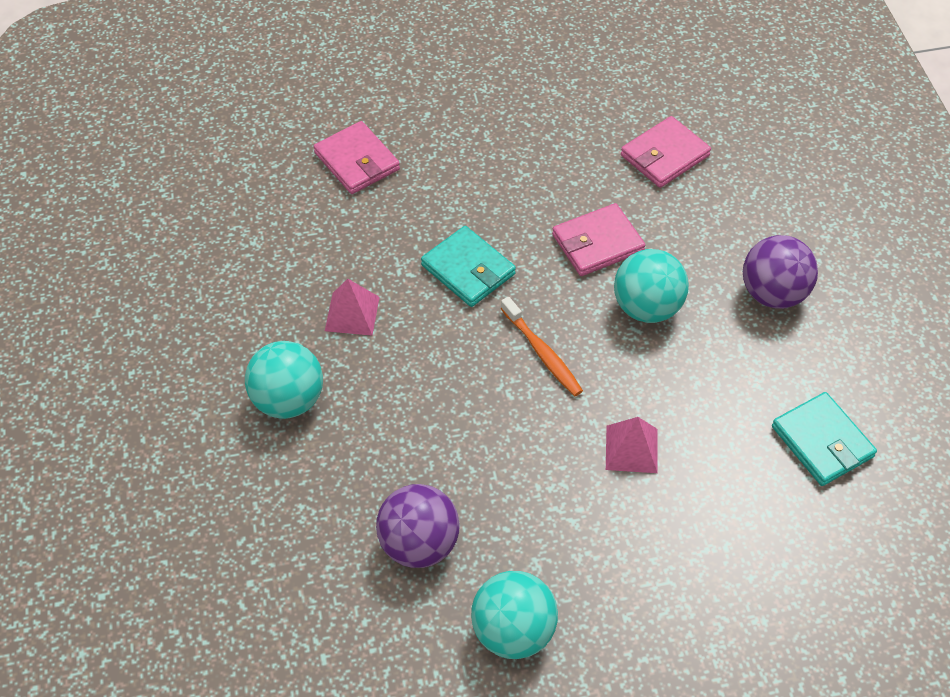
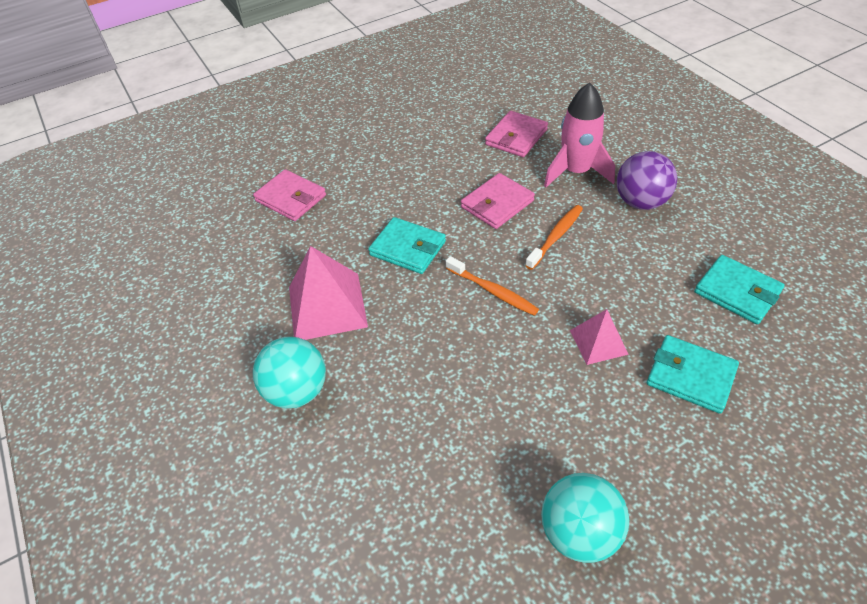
camera: 15 degrees left, 5 degrees down
pink pyramid [325,279,380,336] -> pink pyramid [289,246,368,340], size x1.75
purple ball [376,484,460,568] -> none
turquoise ball [614,249,689,323] -> orange toothbrush [525,205,583,270]
none -> pink rocket [544,83,615,187]
none -> turquoise wallet [647,335,739,414]

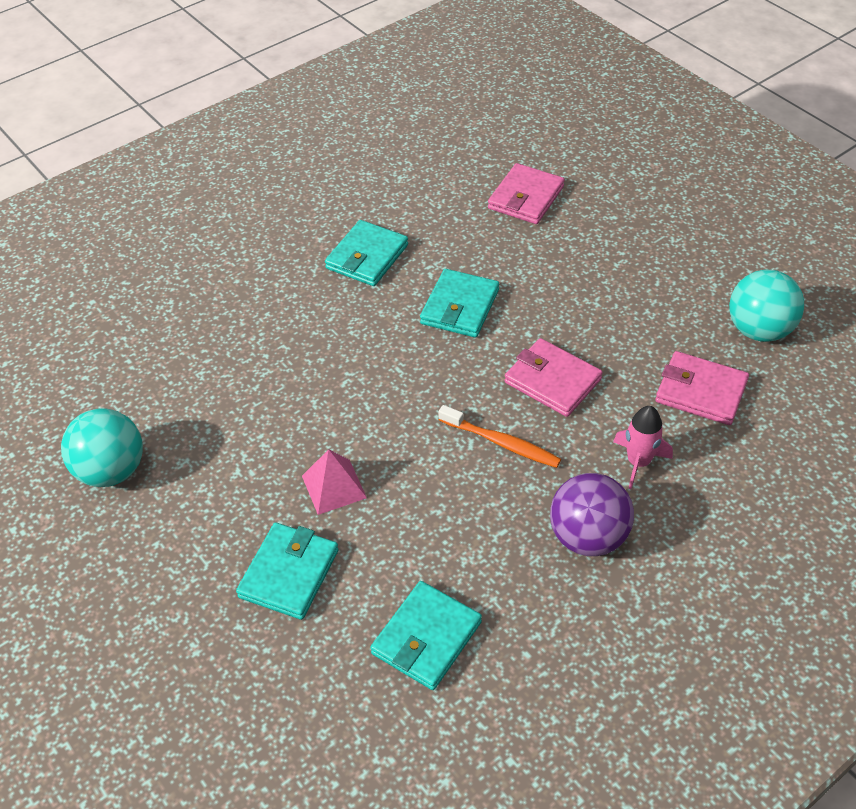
camera: 80 degrees right, 0 degrees up
turquoise ball [253,337,326,409] -> turquoise ball moved to [729,269,804,342]
pink pyramid [289,246,368,340] -> turquoise wallet [325,220,408,286]
orange toothbrush [446,256,539,316] -> none
pink rocket [544,83,615,187] -> pink rocket [613,406,673,489], size x0.61

